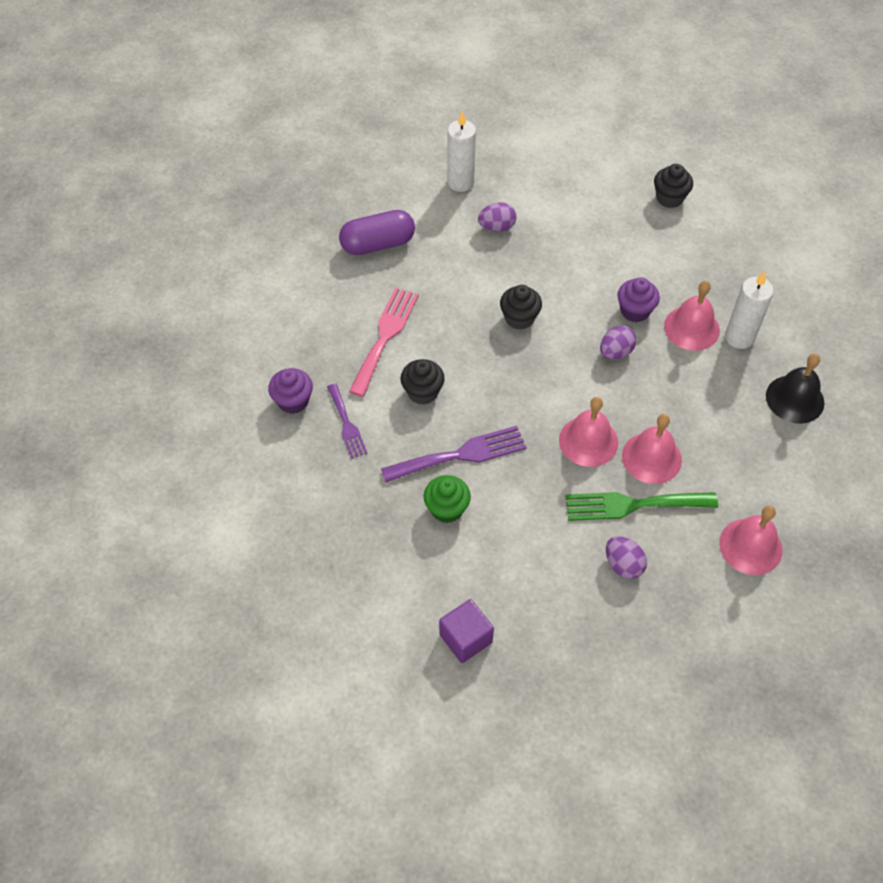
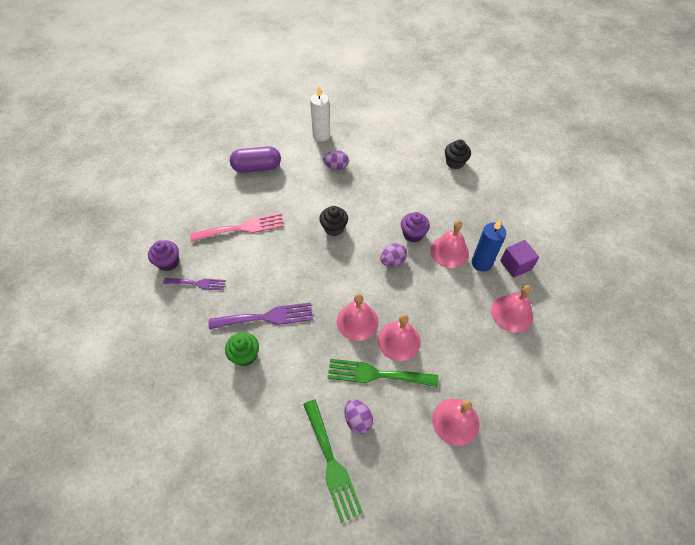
camera: 10 degrees right, 0 degrees up
purple fork [327,383,367,459] -> purple fork turned 75 degrees counterclockwise [163,278,226,290]
pink fork [349,288,419,397] -> pink fork turned 45 degrees clockwise [190,212,284,242]
black cupcake [400,359,445,405] -> none
purple cube [439,599,494,663] -> purple cube moved to [500,240,539,278]
white candle [725,271,774,349] -> blue candle [471,220,506,272]
black bell [766,354,824,424] -> pink bell [491,285,533,333]
none -> green fork [303,400,363,523]

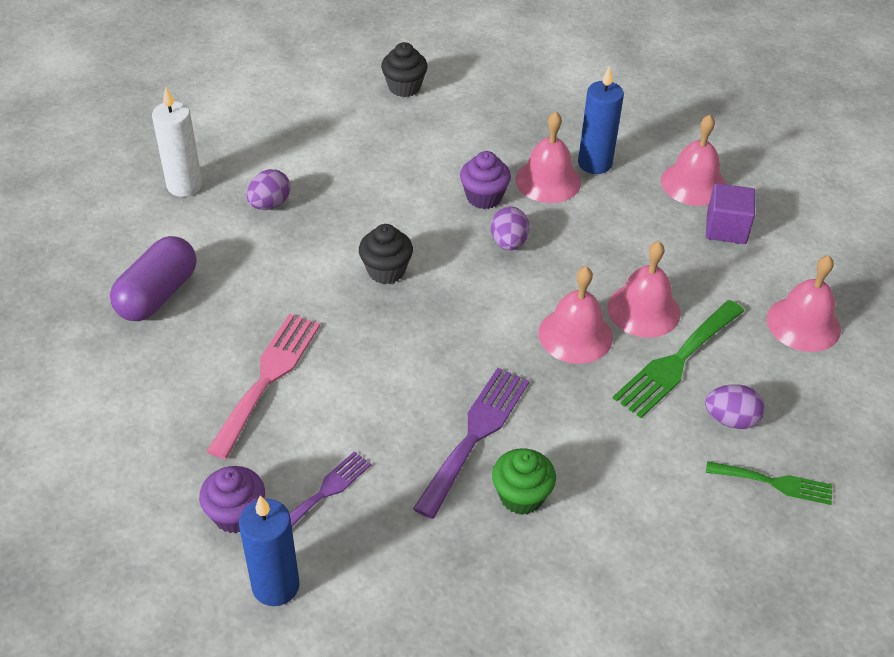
camera: 55 degrees left, 10 degrees down
green fork [303,400,363,523] -> green fork [706,461,833,505], size x0.62
purple cube [500,240,539,278] -> purple cube moved to [706,183,756,244]
none -> blue candle [239,495,300,606]

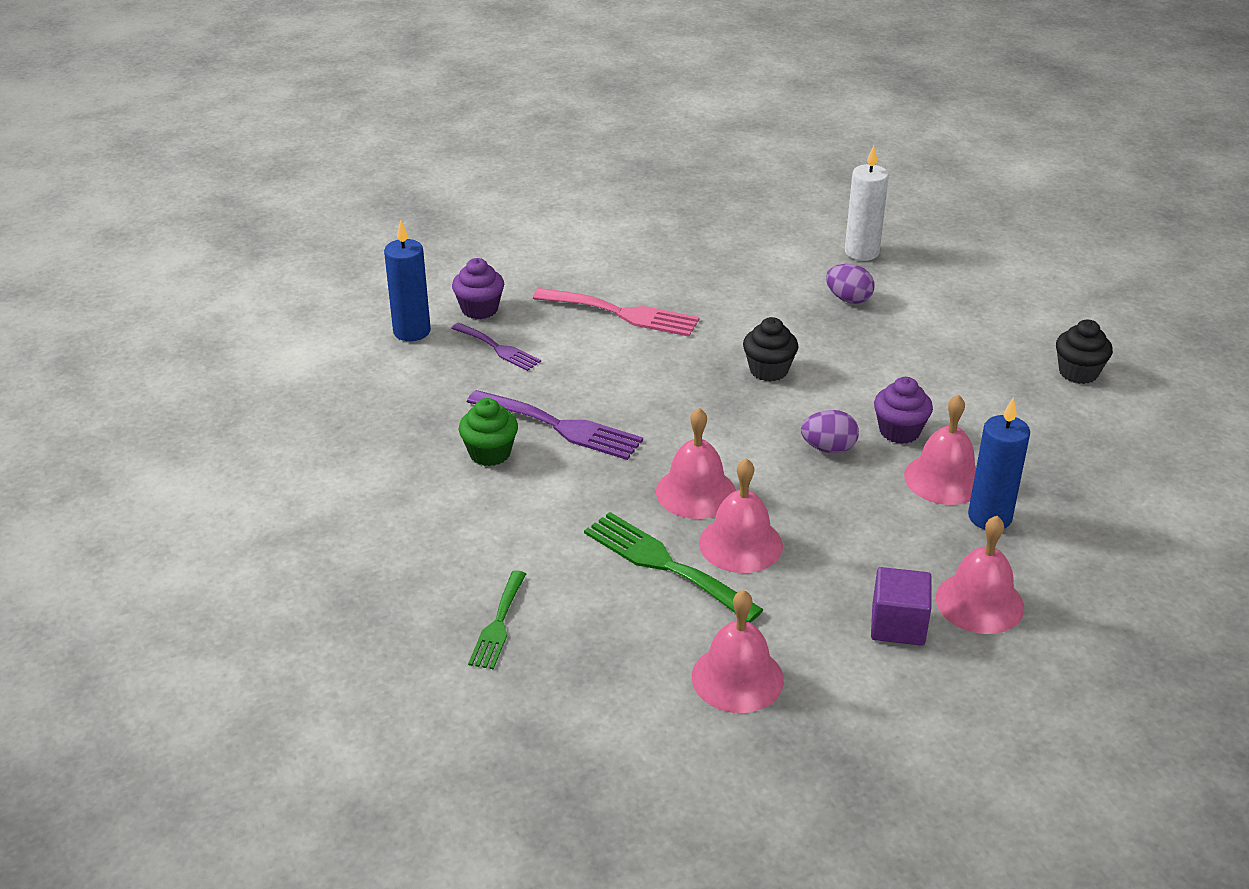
camera: 90 degrees right, 10 degrees down
purple capsule [110,236,196,321] -> none
purple egg [705,384,765,429] -> none

